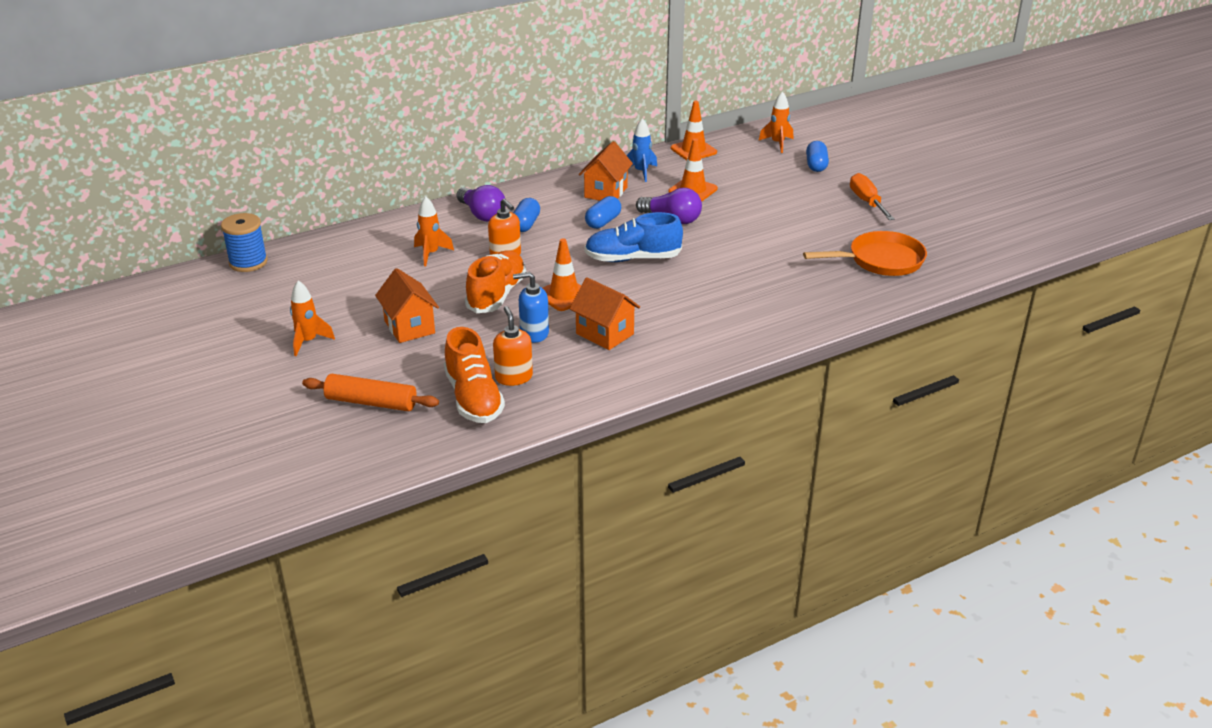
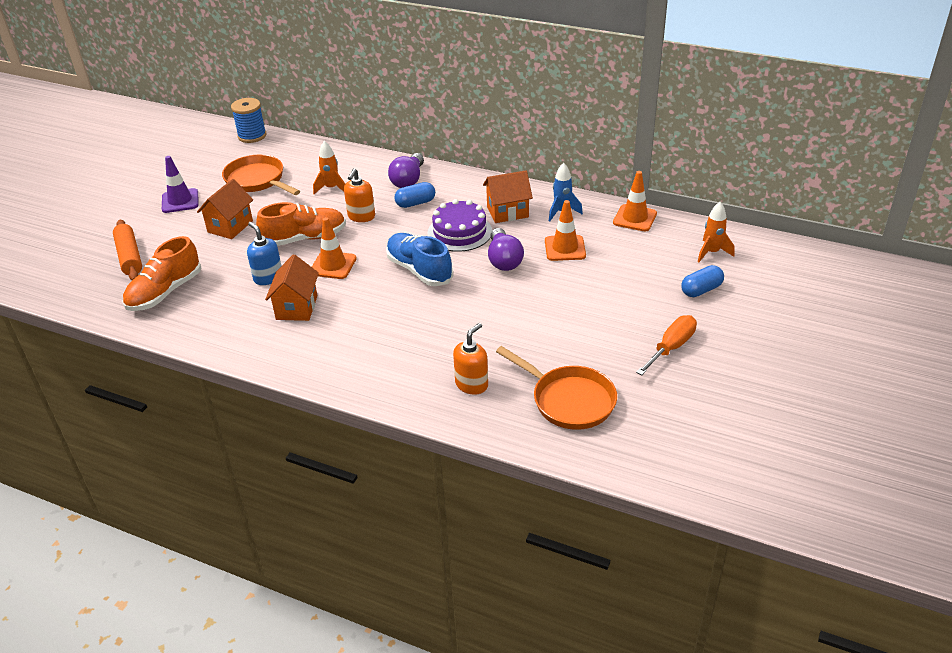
camera: 55 degrees right, 5 degrees up
orange rocket [290,280,335,356] -> purple traffic cone [162,156,198,213]
orange soap dispenser [493,306,533,386] -> orange soap dispenser moved to [453,323,488,395]
blue capsule [585,196,621,229] -> purple cake [427,199,492,252]
none -> orange pan [222,155,300,195]

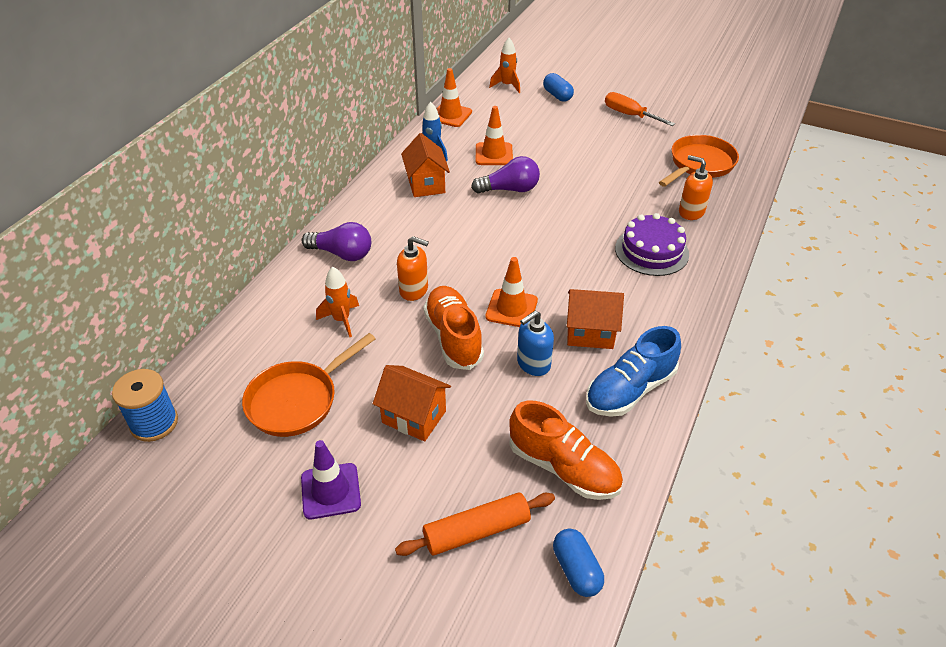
camera: 90 degrees left, 5 degrees up
blue shoe [386,233,453,286] -> blue shoe moved to [586,326,681,417]
blue capsule [394,182,435,208] -> blue capsule moved to [553,528,604,597]
purple cake [427,199,492,252] -> purple cake moved to [615,213,689,276]

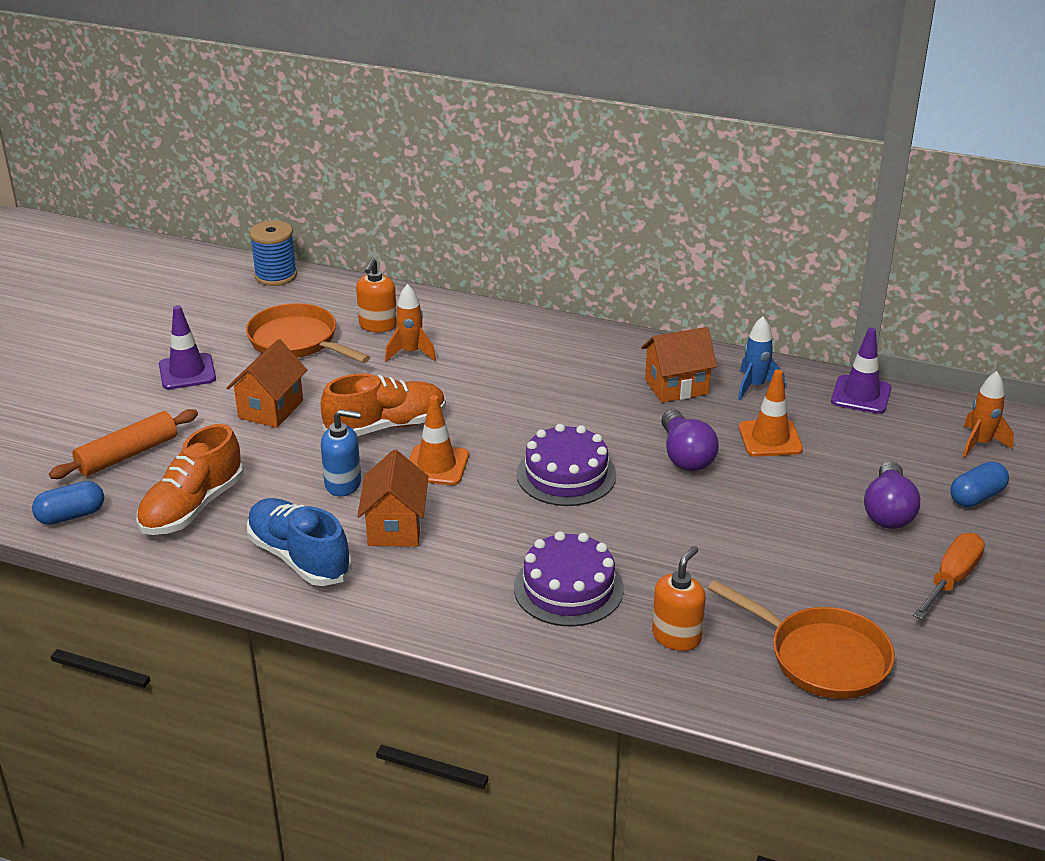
camera: 85 degrees right, 10 degrees down
purple light bulb [302,222,371,261] -> purple light bulb moved to [864,461,920,529]
orange rolling pin [395,492,555,556] -> orange rolling pin turned 75 degrees clockwise [49,409,198,479]
orange soap dispenser [397,236,429,301] -> orange soap dispenser moved to [356,258,397,332]
orange traffic cone [437,68,472,127] -> purple traffic cone [831,328,891,414]
blue soap dispenser [517,311,554,376] -> blue soap dispenser turned 135 degrees clockwise [321,409,361,496]
none -> purple cake [517,424,616,506]

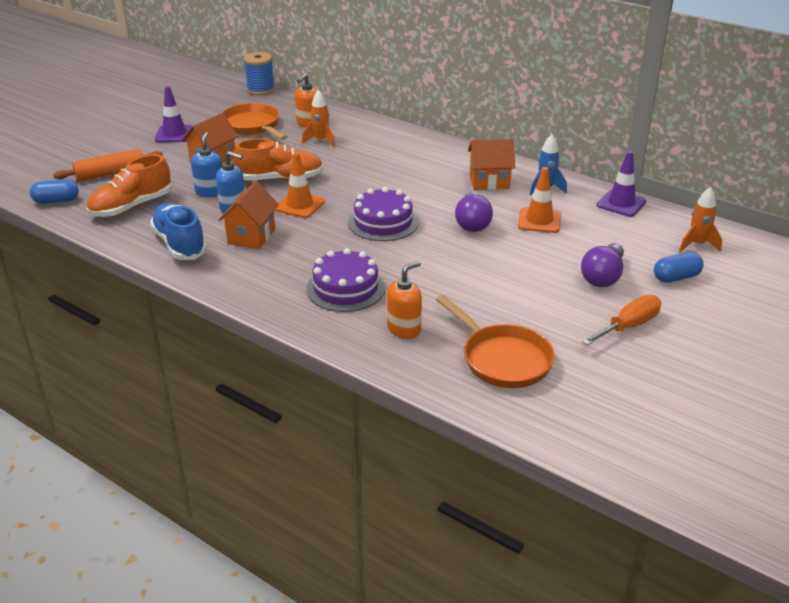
camera: 15 degrees right, 0 degrees up
none -> blue soap dispenser [191,132,222,197]

